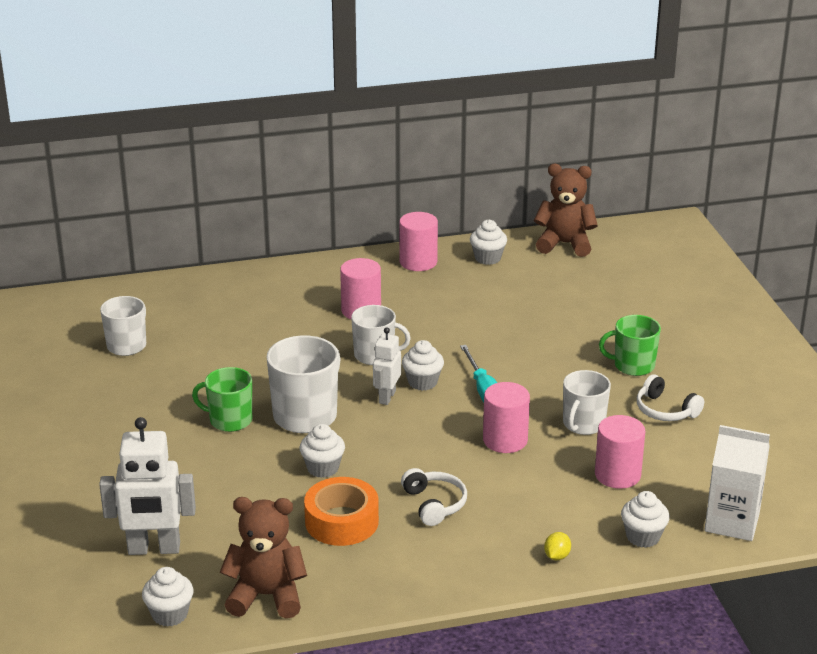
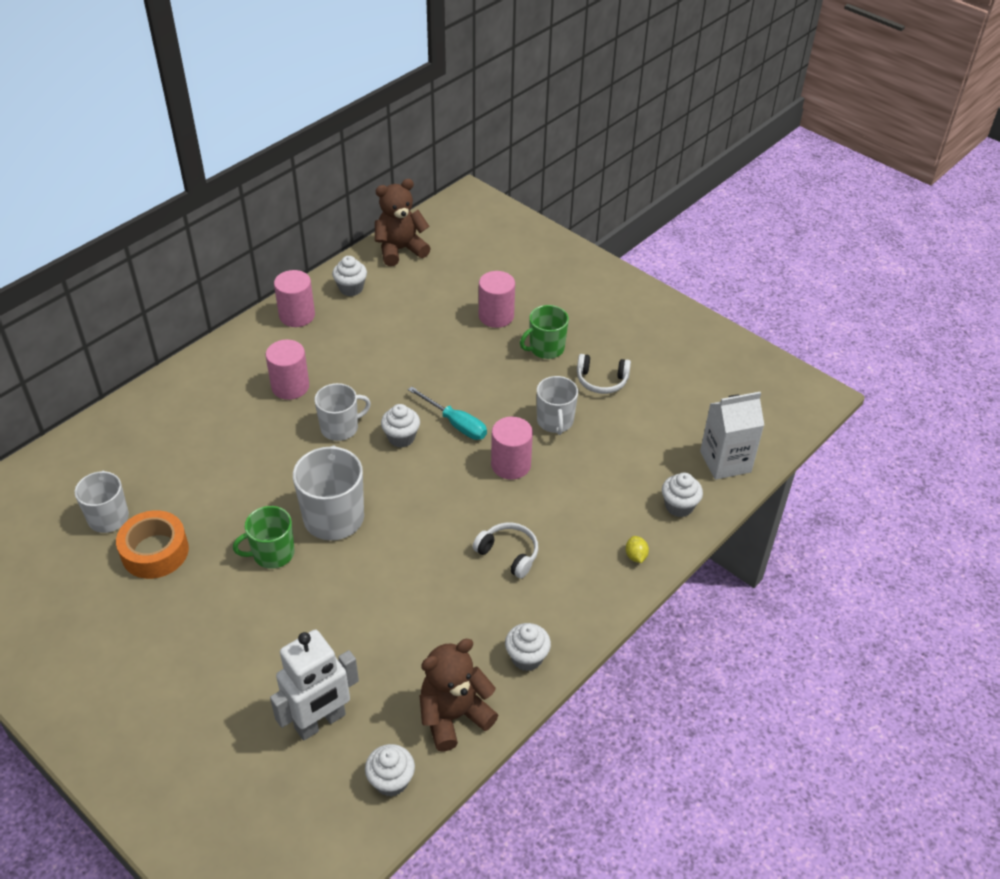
camera: 35 degrees left, 15 degrees up
white cupcake [300,424,345,478] -> white cupcake moved to [505,623,551,671]
orange tape [304,477,379,546] -> orange tape moved to [116,510,189,579]
white robot [373,328,401,405] -> none
pink cylinder [595,415,645,489] -> pink cylinder moved to [479,271,515,328]

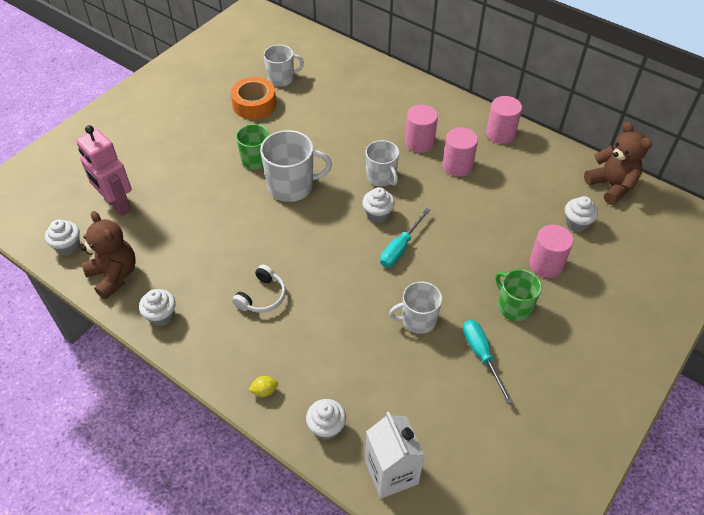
camera: 85 degrees right, 5 degrees up
white robot [270,629,359,741] -> pink robot [76,125,132,216]
white cupcake [332,256,367,296] -> white cupcake moved to [565,196,598,232]
pink cylinder [491,417,533,480] -> pink cylinder moved to [442,127,478,177]
white headphones [577,354,631,394] -> turquoise screwdriver [463,320,513,404]

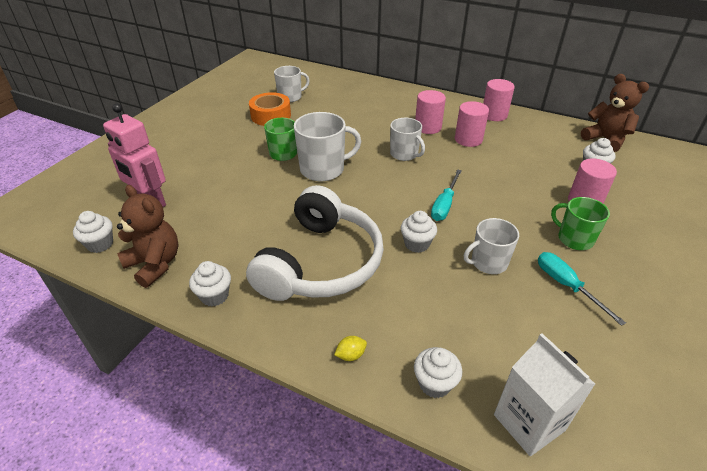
camera: 10 degrees left, 10 degrees down
white headphones [232,265,286,313] -> white headphones [246,185,384,301], size x2.38
white cupcake [362,187,395,223] -> white cupcake moved to [401,211,437,253]

